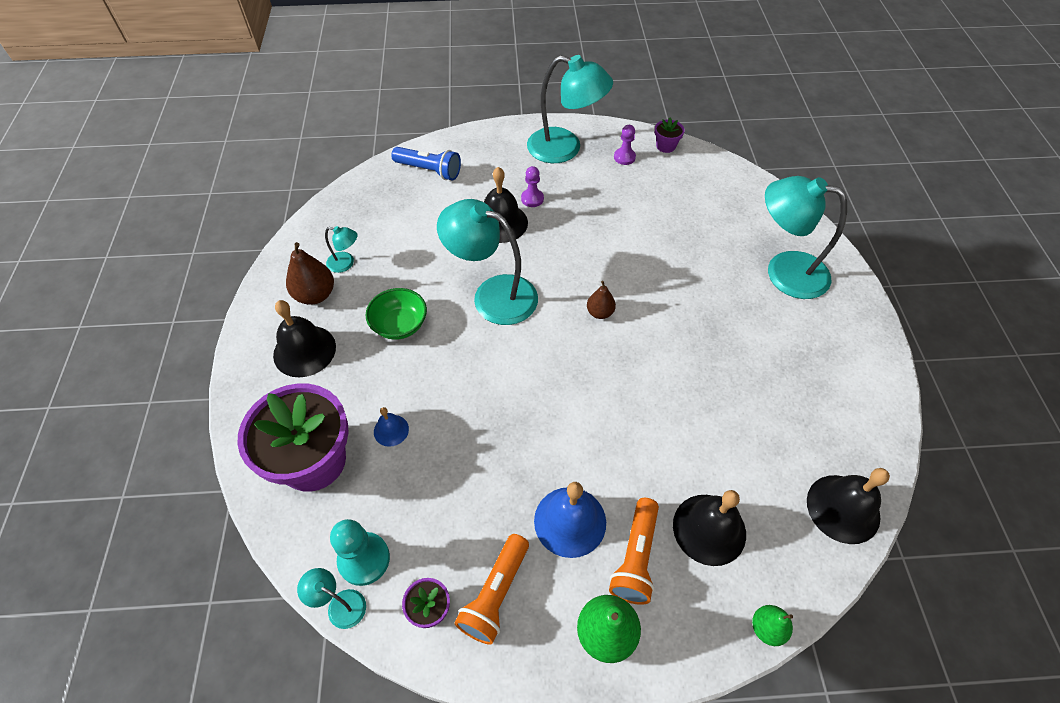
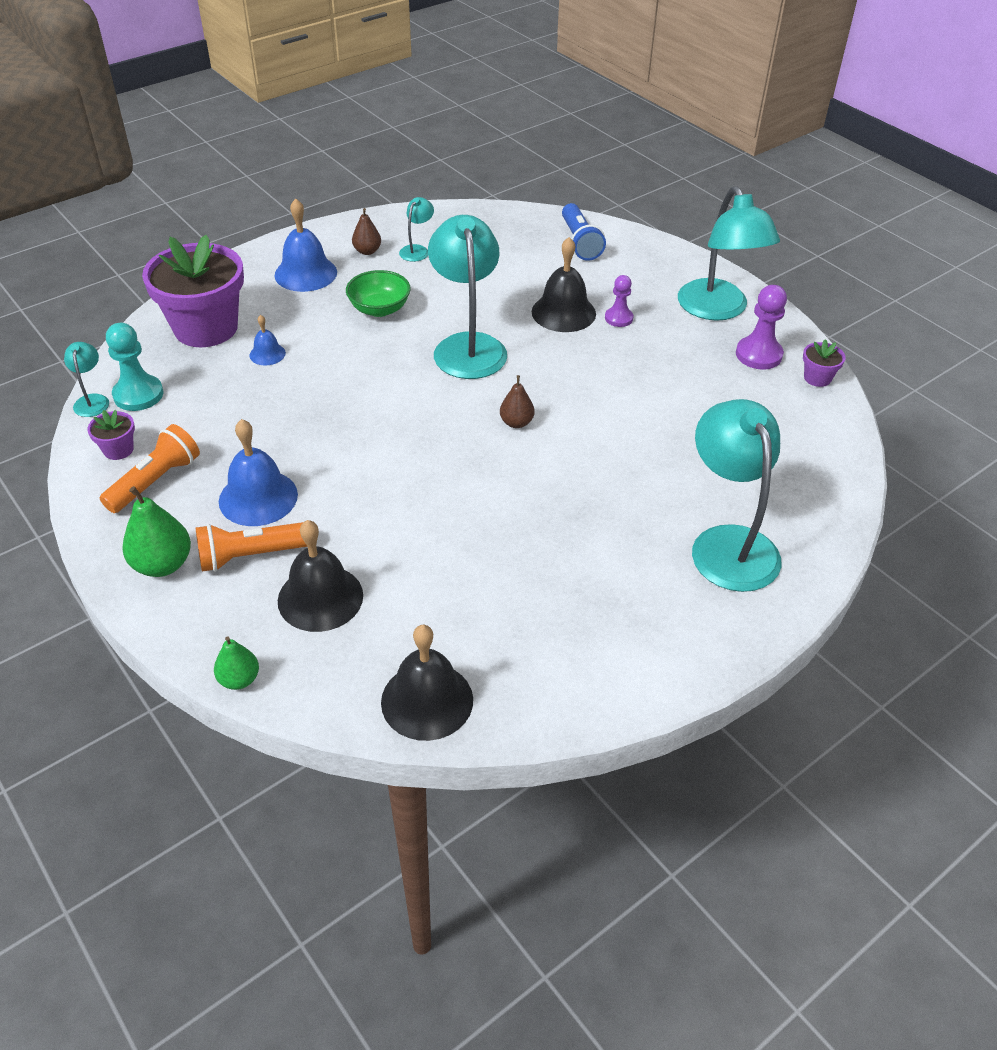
camera: 55 degrees right, 10 degrees down
black bell [273,300,336,377] -> blue bell [275,198,337,292]
brown pear [286,242,334,305] -> brown pear [352,208,381,255], size x0.62
turquoise lamp [325,226,358,273] -> turquoise lamp turned 135 degrees counterclockwise [399,197,434,262]
orange flashlight [454,534,529,645] -> orange flashlight turned 135 degrees clockwise [100,424,200,513]
purple pawn [614,125,636,165] -> purple pawn [736,285,787,370], size x1.57

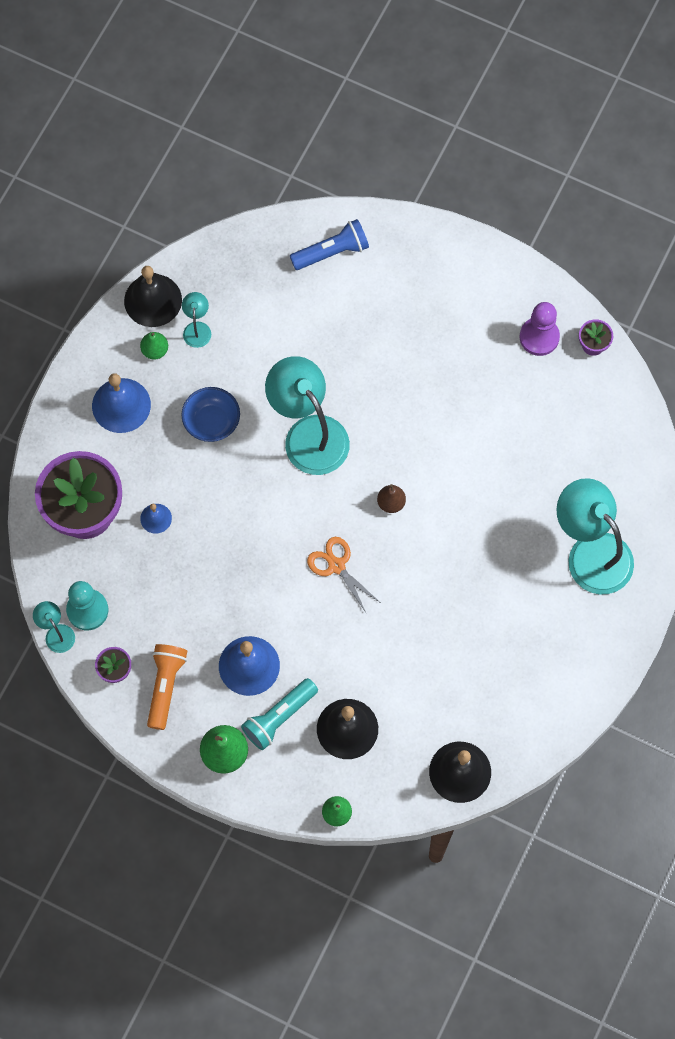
camera: 25 degrees left, 25 degrees up
orange flashlight [196,522,307,572] -> turquoise flashlight [241,678,318,750]
green bowl [346,270,410,317] -> blue bowl [181,387,240,442]
brown pear [352,208,381,255] -> green pear [140,332,168,360]
black bell [532,237,596,332] -> black bell moved to [124,266,182,327]
blue flashlight [562,203,606,261] -> blue flashlight turned 75 degrees counterclockwise [290,219,369,270]
purple pawn [605,275,633,327] -> none
turquoise lamp [678,186,780,321] -> none
none -> orange scissors [307,537,381,613]

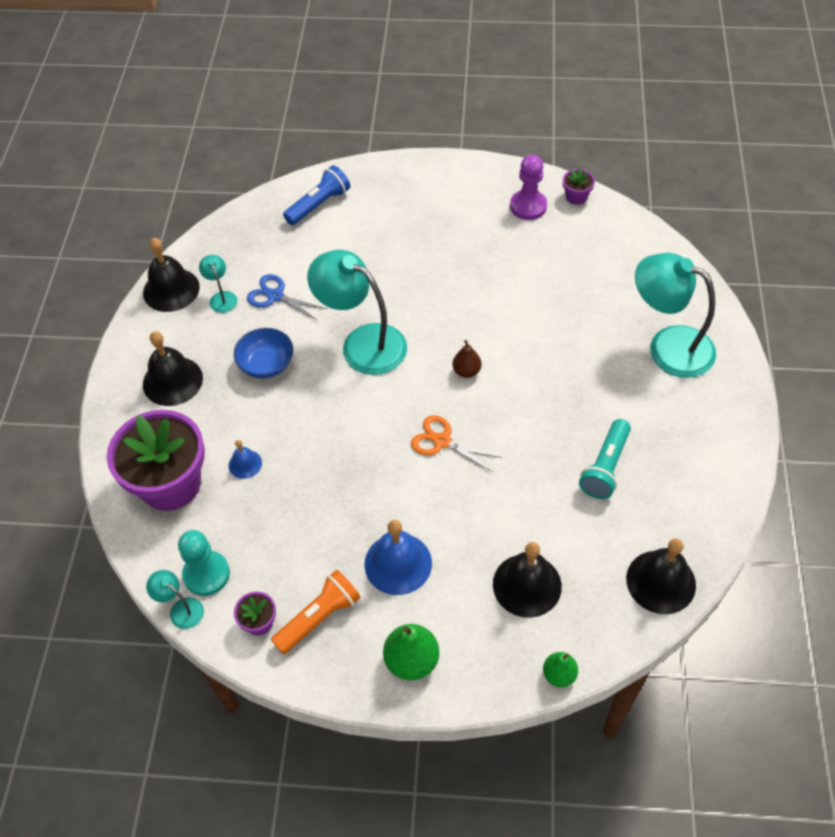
camera: 20 degrees left, 15 degrees down
blue bell [92,373,151,433] -> black bell [143,331,203,406]
green pear [140,332,168,360] -> none
orange flashlight [147,644,187,730] -> orange flashlight turned 60 degrees clockwise [271,570,361,654]
turquoise flashlight [241,678,318,750] -> turquoise flashlight moved to [579,419,631,499]
none -> blue scissors [247,274,327,321]

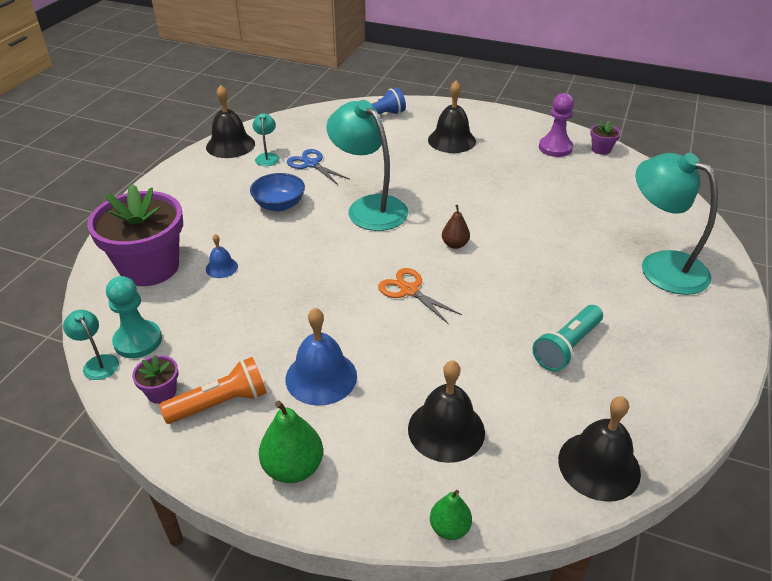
camera: 15 degrees right, 15 degrees down
black bell [143,331,203,406] -> black bell moved to [428,81,476,153]

